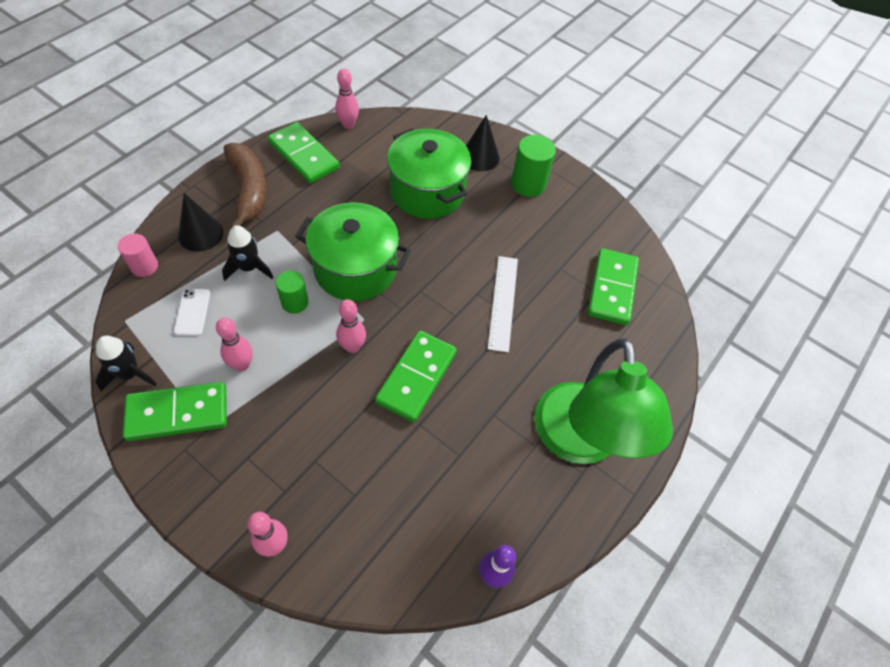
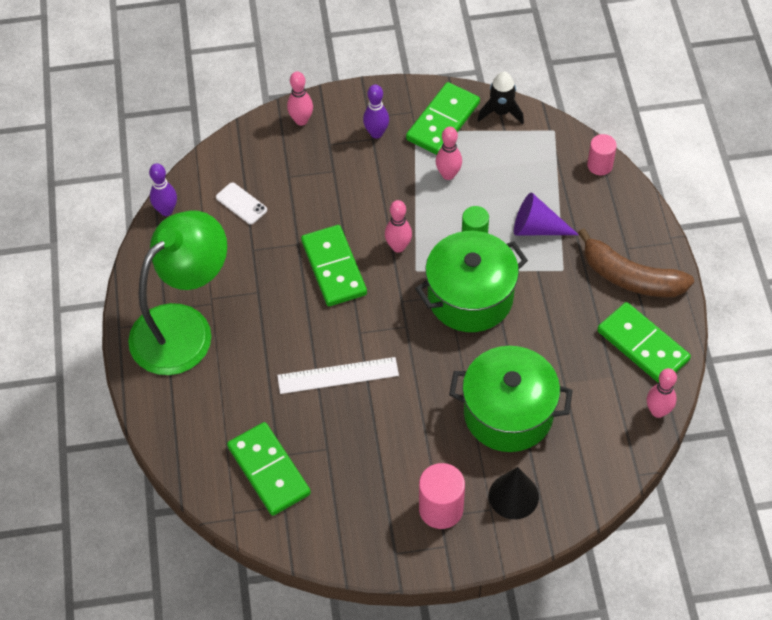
camera: 140 degrees right, 0 degrees up
white phone [174,289,210,336] -> white phone moved to [216,182,267,225]
black cone [178,193,224,252] -> none
black rocket [222,225,273,281] -> purple cone [514,192,579,235]
green domino [268,122,340,184] -> green domino turned 45 degrees clockwise [597,302,691,383]
white ruler [488,256,518,352] -> white ruler turned 60 degrees counterclockwise [277,357,399,394]
green cylinder [511,135,556,197] -> pink cylinder [419,463,465,529]
green lamp [535,338,673,464] -> green lamp turned 90 degrees clockwise [128,210,227,375]
none -> purple bowling pin [363,84,389,139]

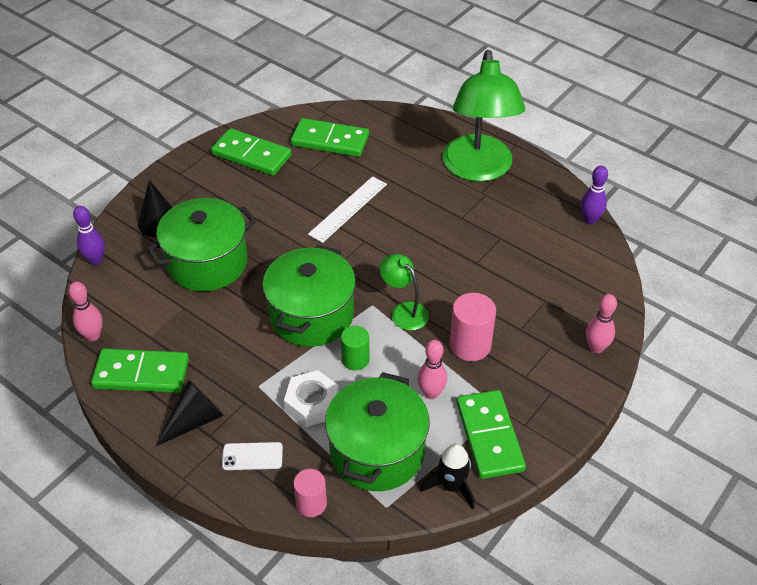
camera: 135 degrees right, 10 degrees down
white phone [216,182,267,225] -> white phone moved to [222,442,283,470]
green domino [301,225,367,306] -> green domino moved to [211,128,291,176]
purple bowling pin [363,84,389,139] -> purple bowling pin moved to [73,206,105,265]
pink bowling pin [385,200,412,253] -> green lamp [380,254,429,331]
pink cylinder [419,463,465,529] -> pink cylinder moved to [450,293,496,361]
purple cone [514,192,579,235] -> white nut [284,370,339,427]
brown banana [578,228,694,297] -> black cone [156,380,224,446]
none -> green pot [325,372,430,491]

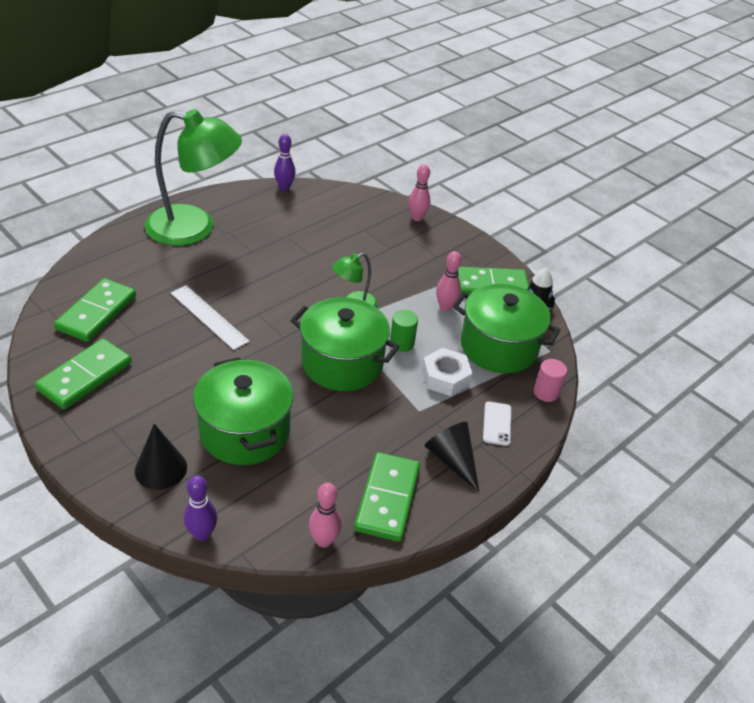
camera: 85 degrees left, 5 degrees down
pink cylinder [450,293,496,361] -> none

